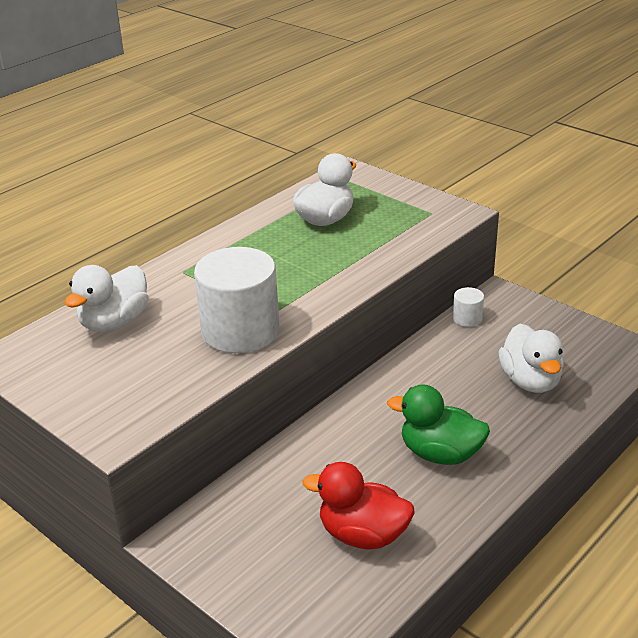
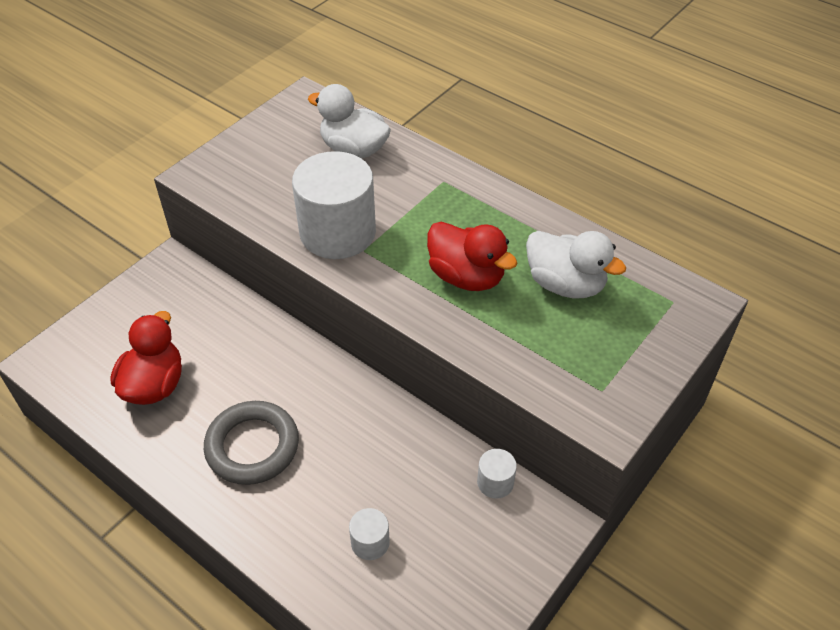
camera: 85 degrees right, 15 degrees up
green duck [387,384,490,465] -> grey ring [204,401,299,485]
white duck [499,324,564,393] -> white cylinder [349,508,390,560]
none -> red duck [427,222,517,291]

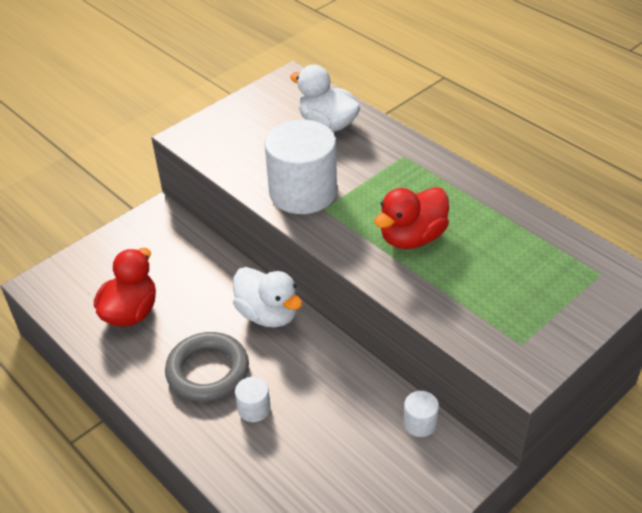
camera: 10 degrees right, 5 degrees down
white cylinder [349,508,390,560] -> white cylinder moved to [235,377,271,422]
red duck [427,222,517,291] -> red duck turned 90 degrees clockwise [374,187,449,249]
white duck [526,231,626,298] -> white duck moved to [233,267,302,327]

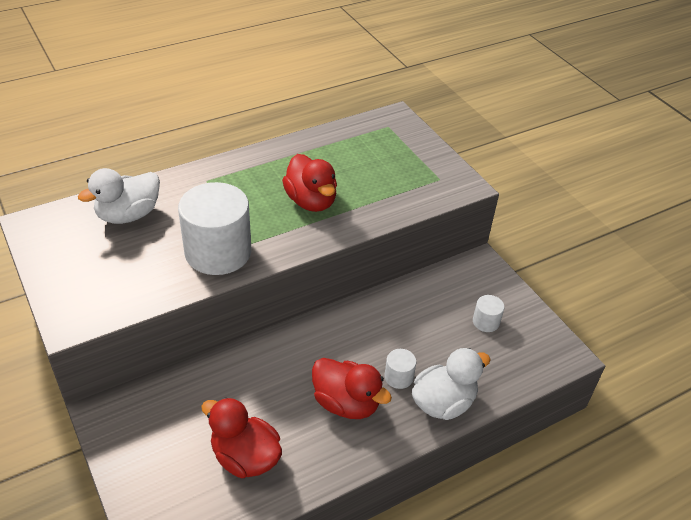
camera: 80 degrees left, 0 degrees up
grey ring [165,332,249,402] -> red duck [312,358,392,419]
white duck [233,267,302,327] -> white duck moved to [412,348,491,420]
white cylinder [403,391,439,437] -> white cylinder moved to [473,295,505,332]

